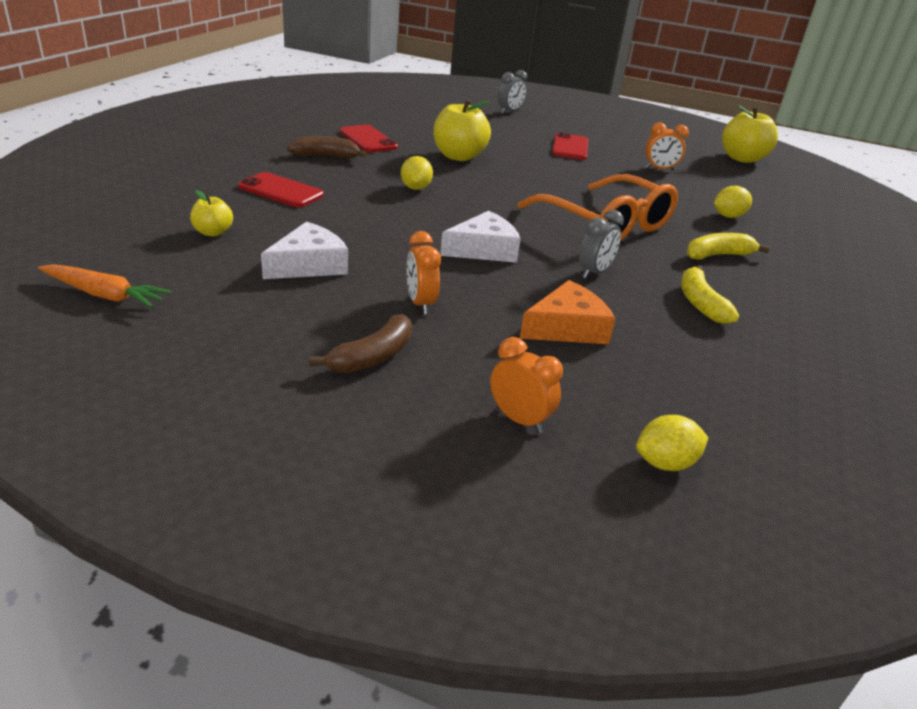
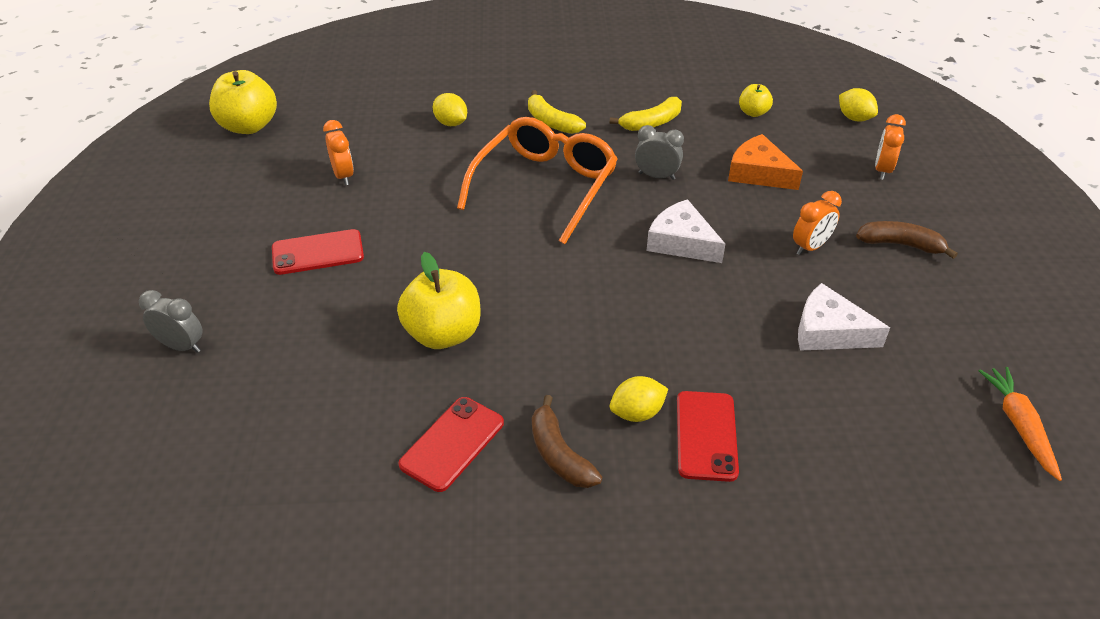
camera: 110 degrees left, 10 degrees up
yellow apple [190,190,233,237] -> yellow apple moved to [739,84,773,117]
yellow lemon [401,156,433,190] -> yellow lemon moved to [610,376,668,422]

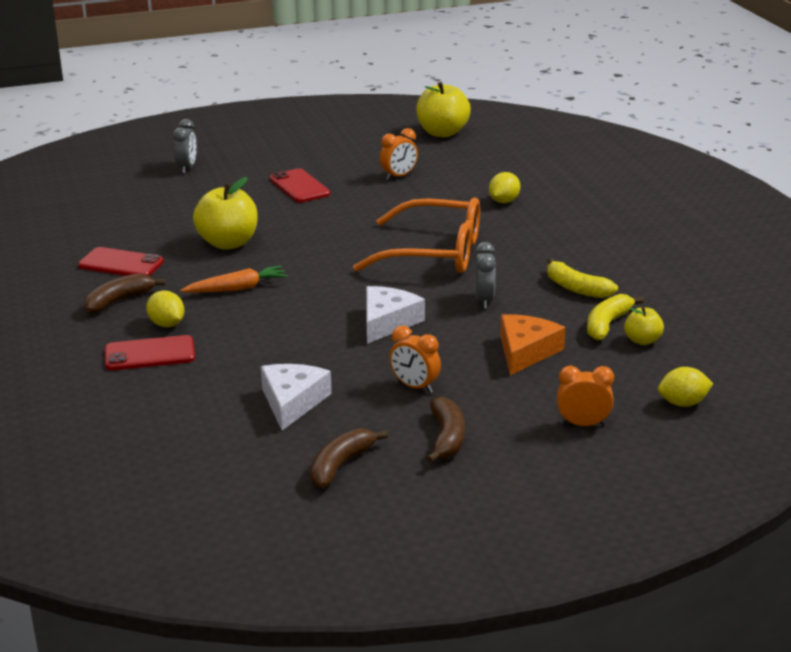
camera: 75 degrees right, 15 degrees down
yellow banana [528,90,586,134] -> yellow banana moved to [587,294,644,340]
yellow lemon [839,88,878,122] -> yellow lemon turned 45 degrees clockwise [658,367,713,407]
orange carrot [979,367,1062,481] -> orange carrot moved to [180,266,288,293]
none -> brown banana [310,428,388,488]

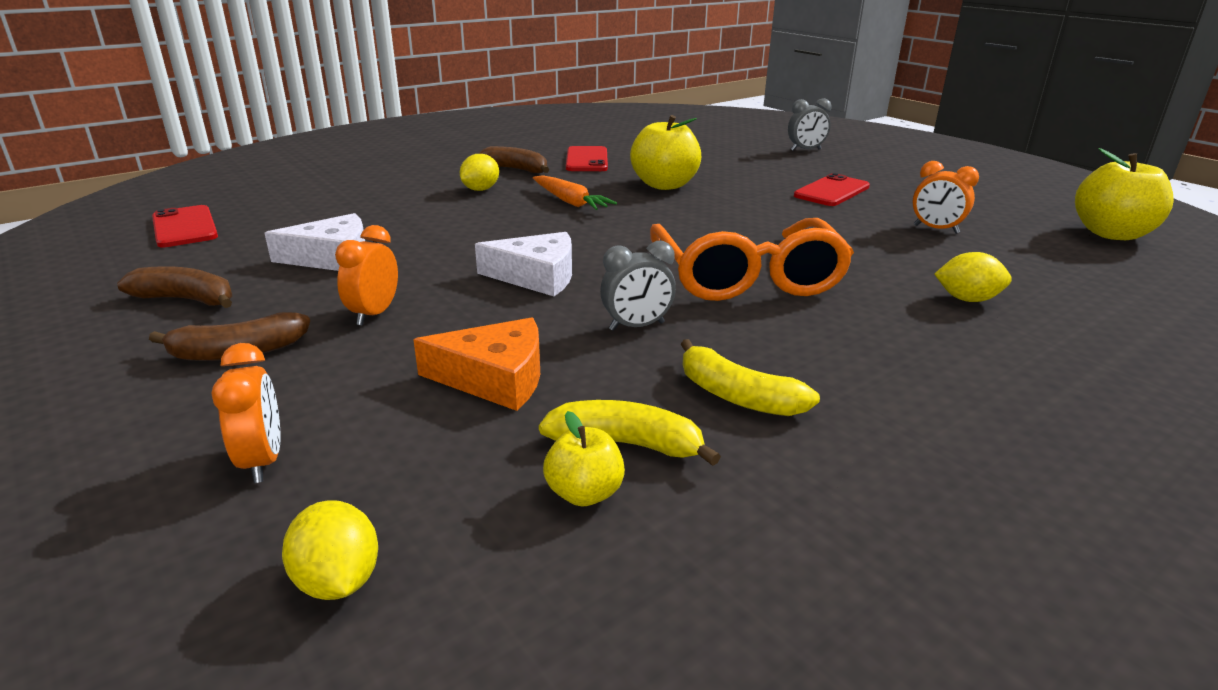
camera: 70 degrees right, 0 degrees up
red phone [105,335,195,370] -> red phone moved to [152,205,218,247]
yellow banana [547,258,618,298] -> yellow banana turned 75 degrees counterclockwise [681,339,820,416]

